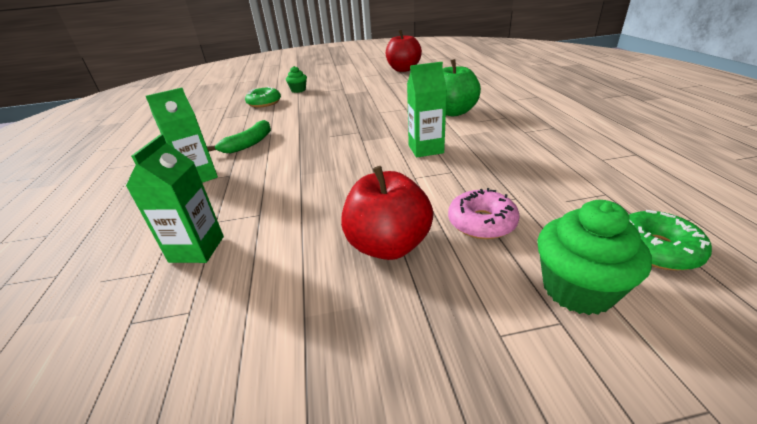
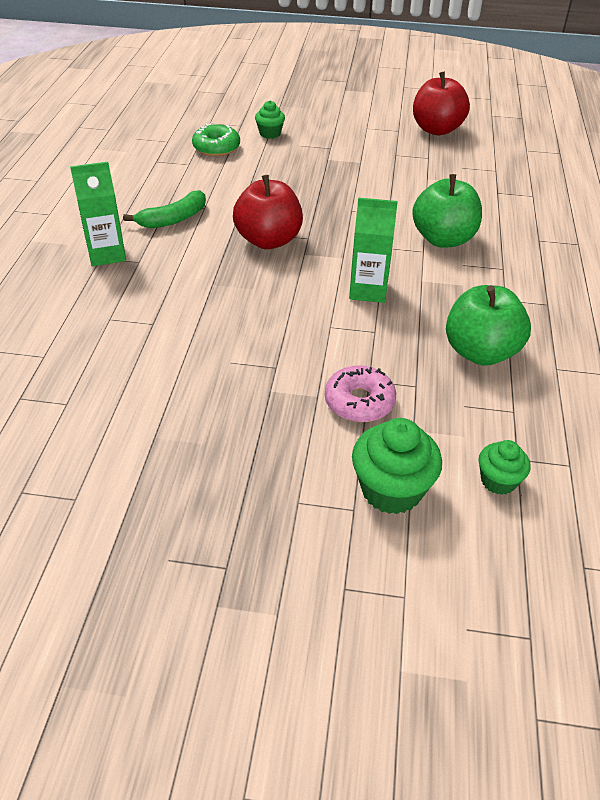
camera: 15 degrees right, 10 degrees up
green carton [126,134,224,263] -> none
red apple [341,166,434,260] -> red apple moved to [233,175,303,249]
green donut [629,210,712,270] -> green cupcake [479,440,531,495]
none -> green apple [446,285,531,366]

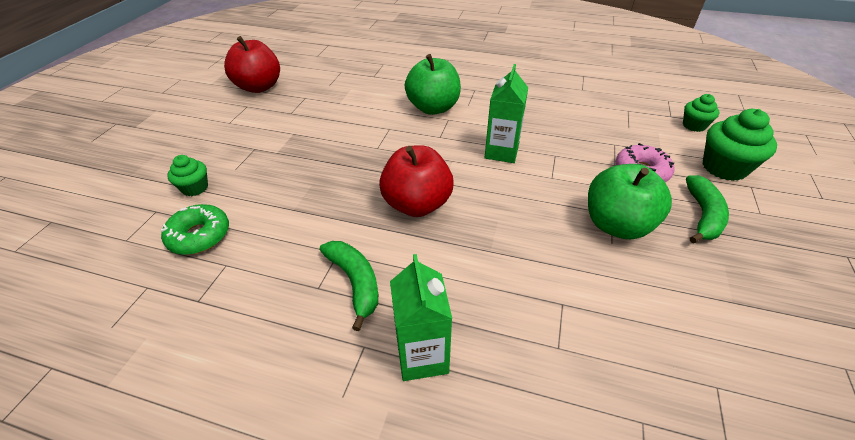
camera: 80 degrees left, 0 degrees up
green apple [446,285,531,366] -> green apple moved to [588,164,672,239]
none -> green banana [686,175,729,243]

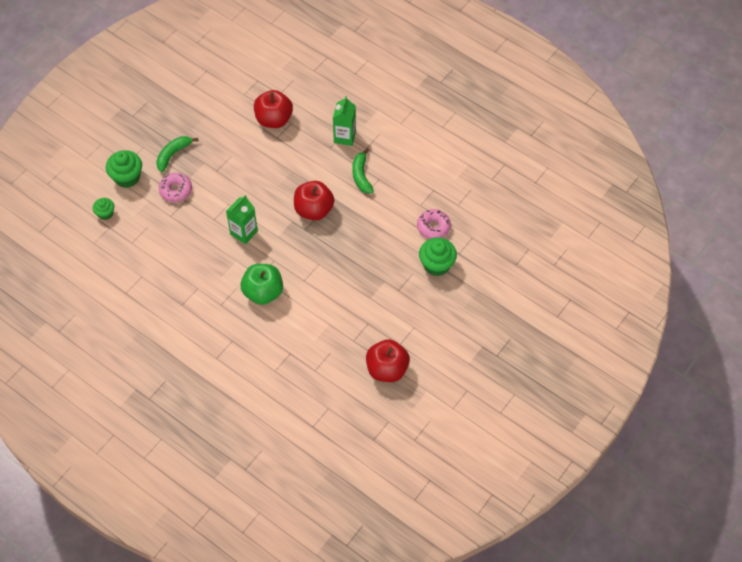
camera: 160 degrees left, 15 degrees up
green donut [161,204,229,255] -> pink donut [417,209,451,239]
green cupcake [167,155,208,196] -> green cupcake [419,237,457,276], size x1.70
green apple [588,164,672,239] -> none
none -> red apple [254,90,293,128]

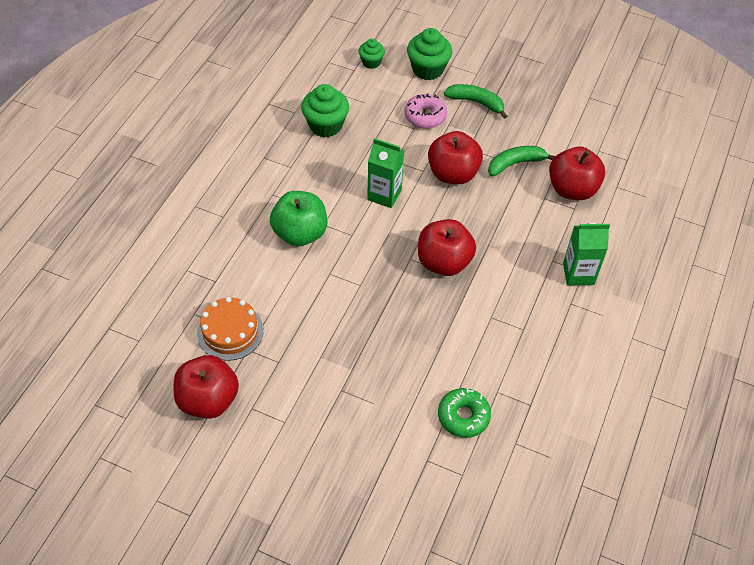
camera: 75 degrees right, 5 degrees down
green banana [352,148,374,194] -> green banana moved to [488,146,555,176]
pink donut [417,209,451,239] -> green donut [438,388,491,438]
green cupcake [419,237,457,276] -> green cupcake moved to [301,84,349,137]
none -> orange cake [197,297,264,361]
none -> red apple [428,131,483,184]

